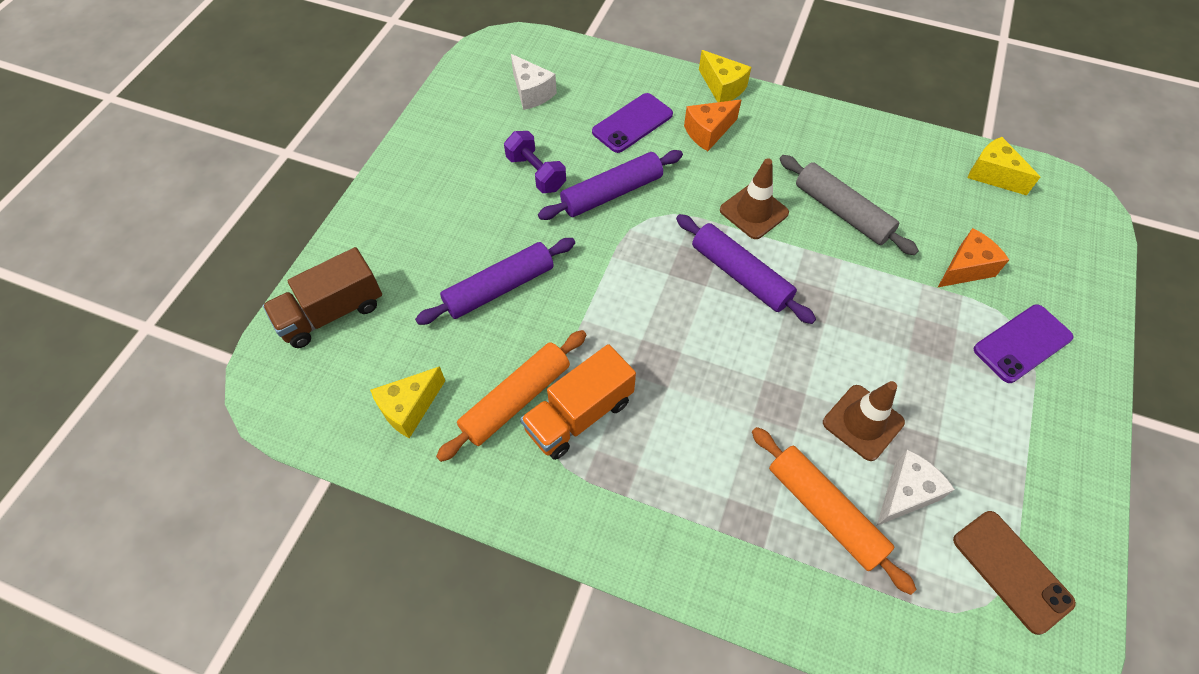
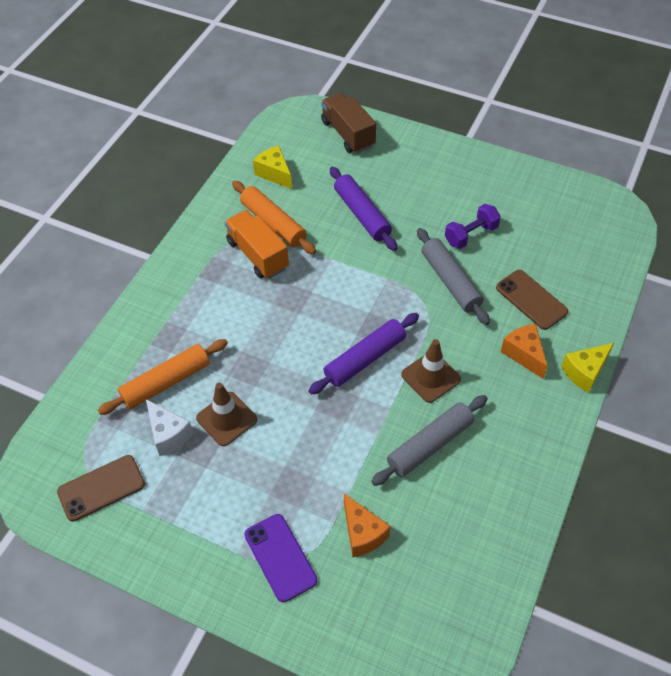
camera: 95 degrees right, 5 degrees down
white cheese [511,54,557,110] -> none
purple rolling pin [538,150,683,220] -> grey rolling pin [417,228,490,325]
purple phone [592,93,673,153] -> brown phone [496,270,568,330]
yellow cheese [967,137,1040,195] -> none

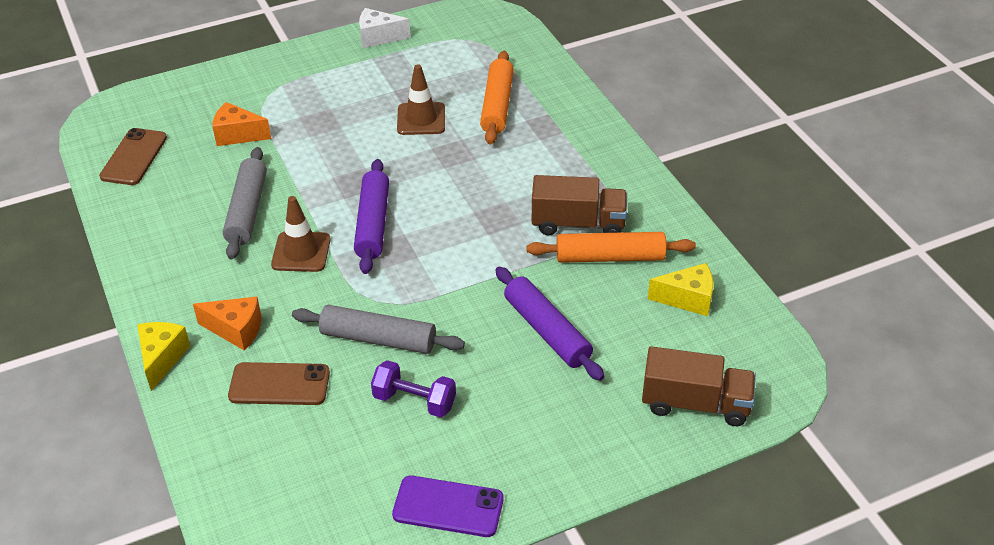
camera: 130 degrees right, 10 degrees down
brown phone [57,455,145,522] -> brown phone moved to [99,128,167,185]
white cheese [146,399,194,456] -> white cheese moved to [359,8,410,48]
orange truck [224,210,289,279] -> brown truck [532,175,627,235]
purple phone [244,514,317,602] -> purple phone moved to [392,475,504,537]
purple rolling pin [330,167,397,251] -> purple rolling pin turned 45 degrees clockwise [495,267,604,381]
purple dumbbell [445,204,501,249] -> purple dumbbell turned 75 degrees counterclockwise [371,360,456,418]

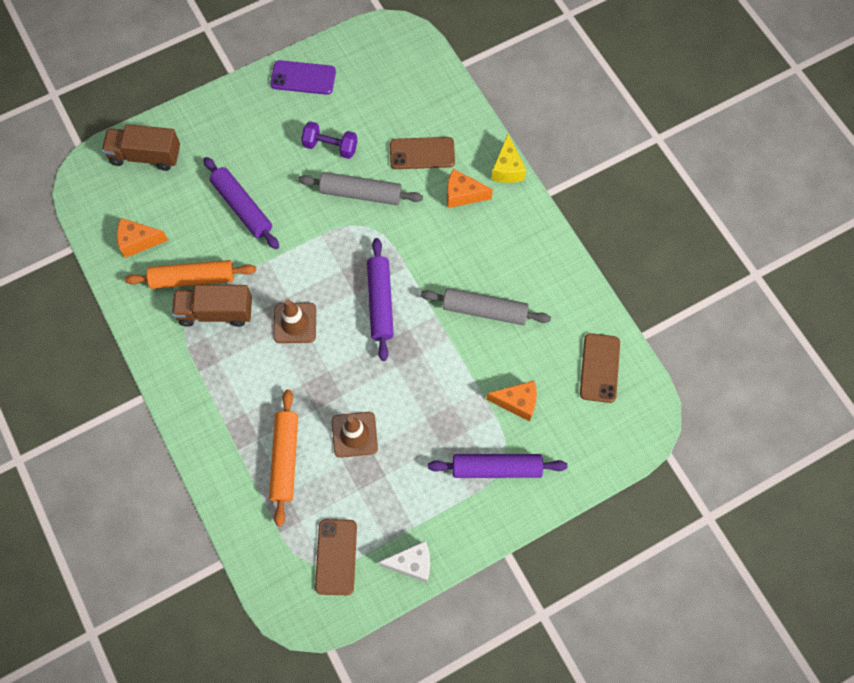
camera: 175 degrees right, 25 degrees up
grey rolling pin [223,147,267,259] -> grey rolling pin turned 75 degrees counterclockwise [421,288,551,325]
brown traffic cone [271,196,331,272] -> brown traffic cone moved to [273,299,316,343]
yellow cheese [648,263,713,316] -> orange cheese [117,218,168,258]
none -> brown phone [315,519,357,595]
none -> purple rolling pin [428,454,567,478]

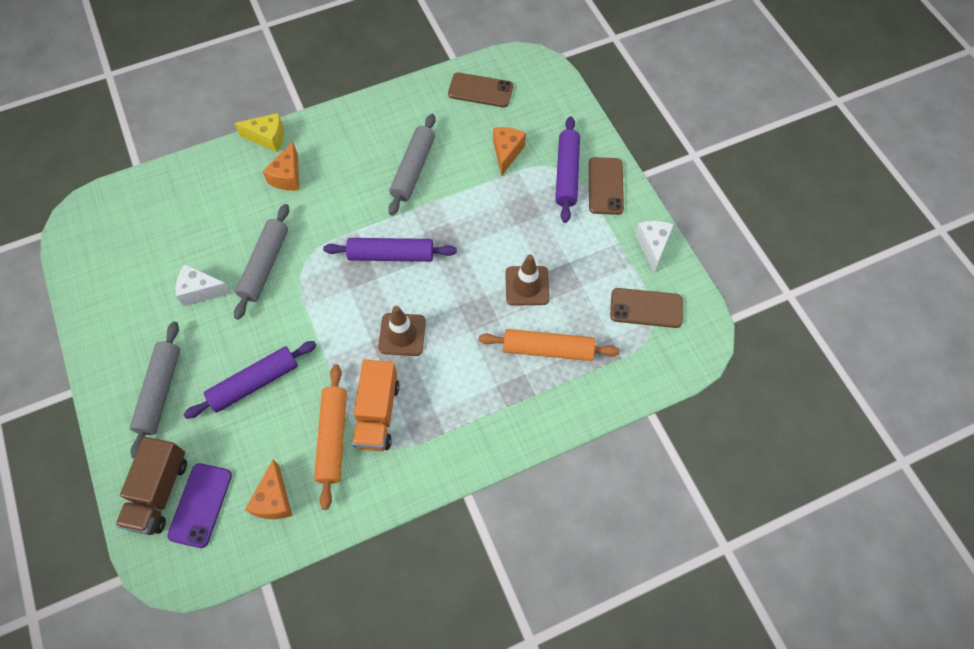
camera: 85 degrees left, 5 degrees down
brown truck [172,285,252,327] -> orange truck [352,360,399,451]
purple phone [270,60,336,95] -> purple phone moved to [167,463,232,548]
purple dumbbell [301,121,358,159] -> white cheese [175,264,232,306]
brown phone [390,137,455,169] -> brown phone moved to [589,157,624,215]
none -> grey rolling pin [130,322,180,458]

